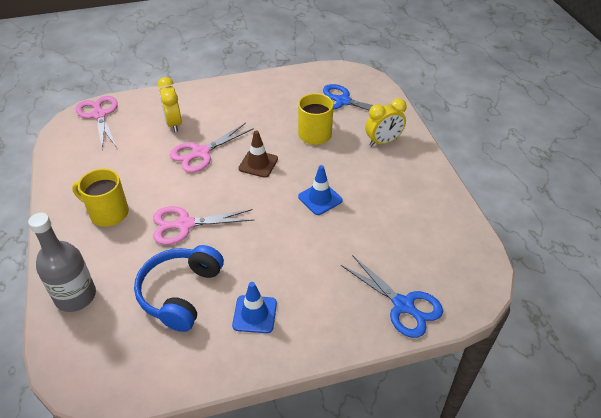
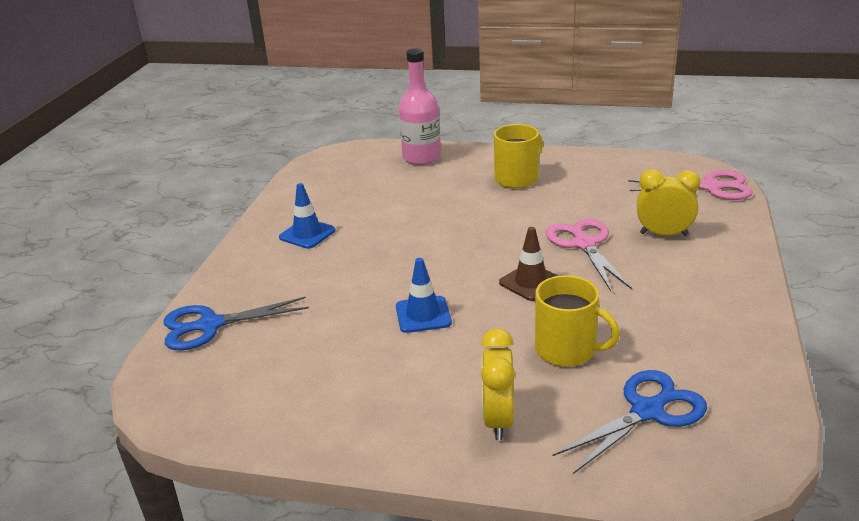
camera: 120 degrees right, 15 degrees down
grey bottle [28,213,96,312] -> pink bottle [399,48,441,165]
blue headphones [134,245,224,332] -> none
pink scissors [153,206,254,245] -> none

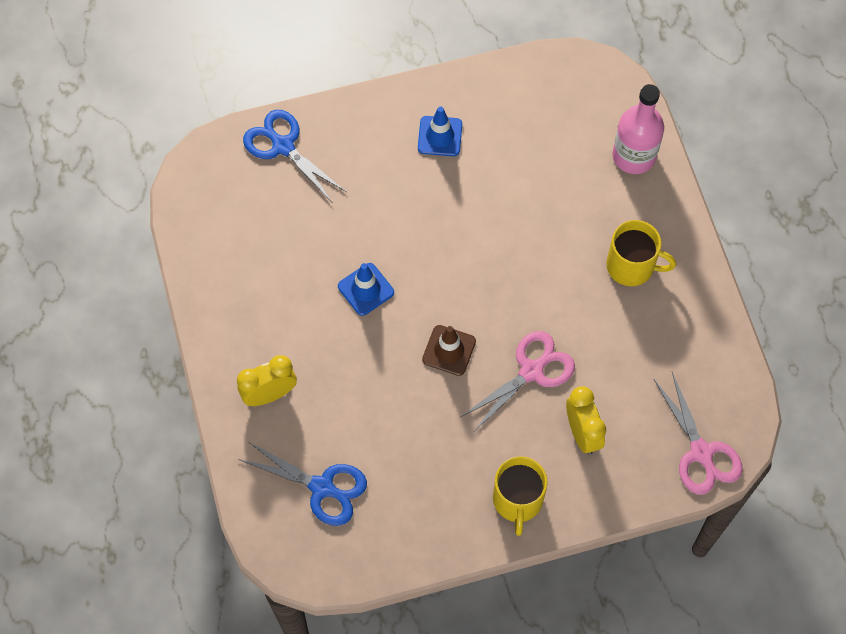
camera: 60 degrees right, 35 degrees up
yellow mug [535,275,620,367] -> yellow mug moved to [493,456,548,536]

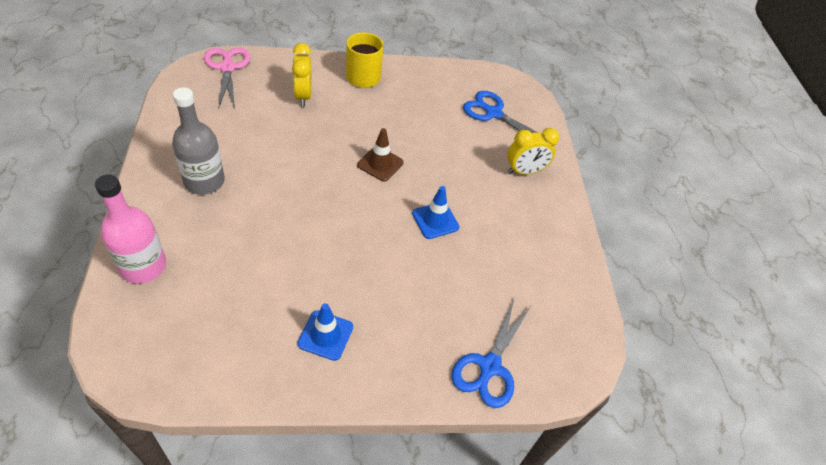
camera: 175 degrees left, 15 degrees down
blue scissors [243,110,346,202] -> blue scissors turned 60 degrees clockwise [452,299,531,408]
pink scissors [461,331,575,432] -> none
yellow mug [606,220,676,286] -> grey bottle [172,87,225,195]

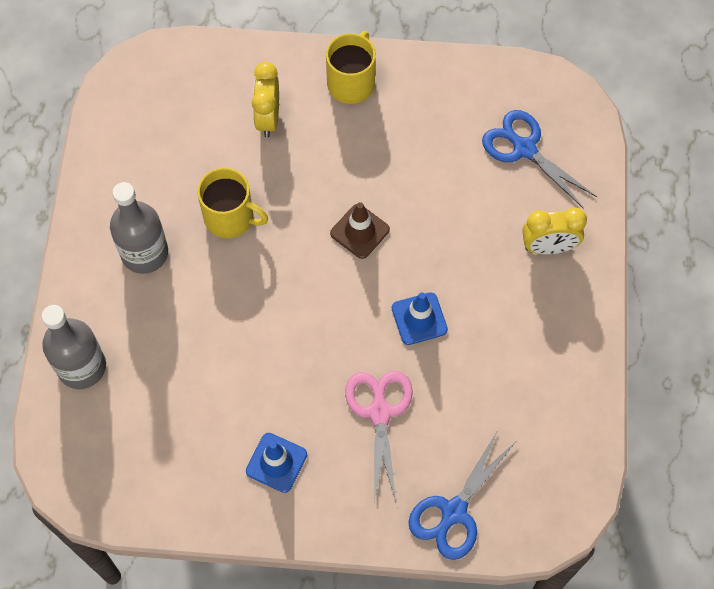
camera: 15 degrees right, 15 degrees up
pink bottle [95,175,166,284] -> grey bottle [42,305,106,389]
pink scissors [204,48,251,109] -> pink scissors moved to [345,371,413,504]
none -> yellow mug [197,168,268,238]

